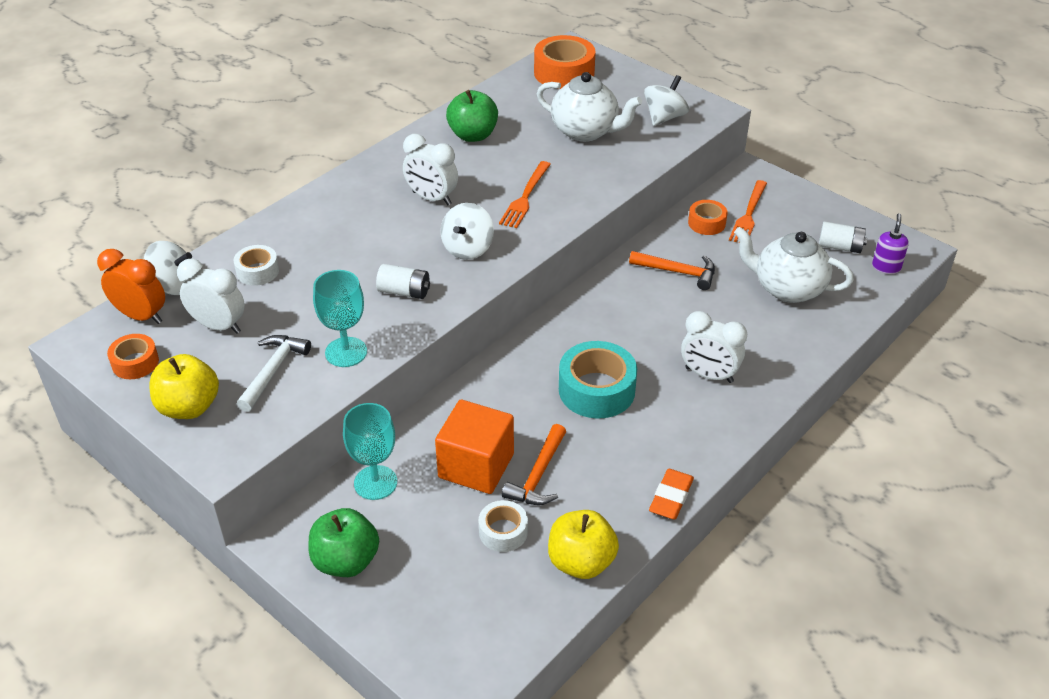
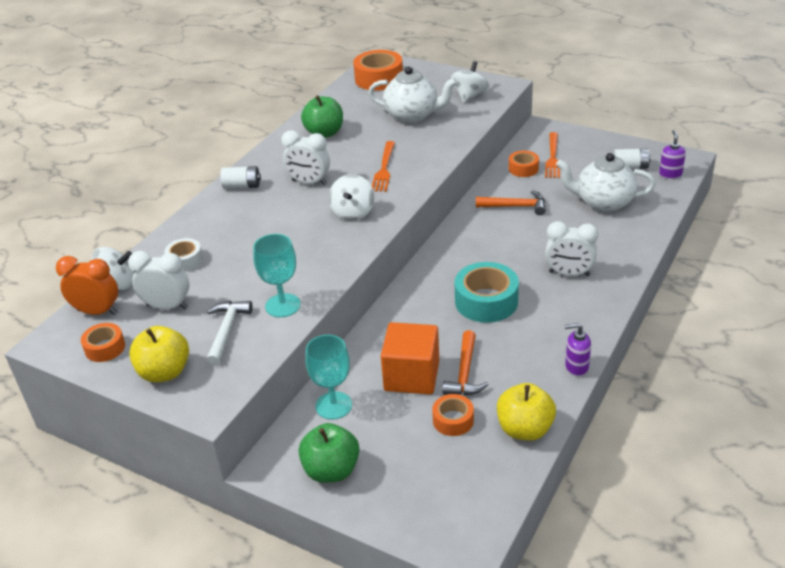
camera: 10 degrees left, 5 degrees down
white battery [376,264,430,299] -> white battery moved to [220,166,261,189]
white tape [479,500,528,552] -> orange tape [432,394,474,436]
orange eraser [649,469,694,519] -> purple soap dispenser [565,323,591,376]

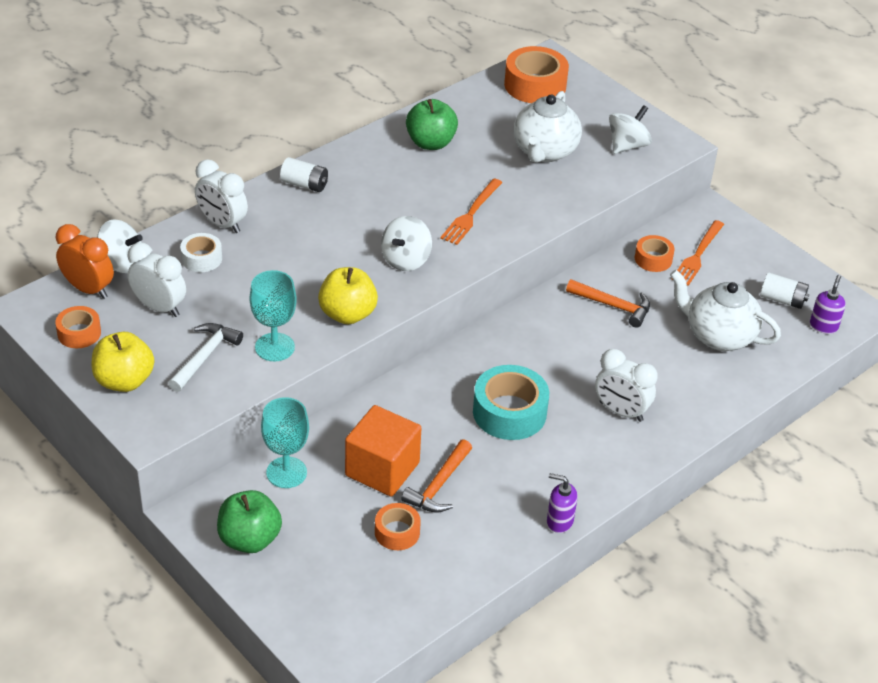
camera: 15 degrees right, 5 degrees up
white clock [281,130,330,185] -> white clock moved to [195,159,248,233]
white teapot [368,66,457,123] -> white teapot turned 75 degrees clockwise [513,91,582,163]
yellow apple [497,383,556,441] -> yellow apple moved to [318,267,378,324]

